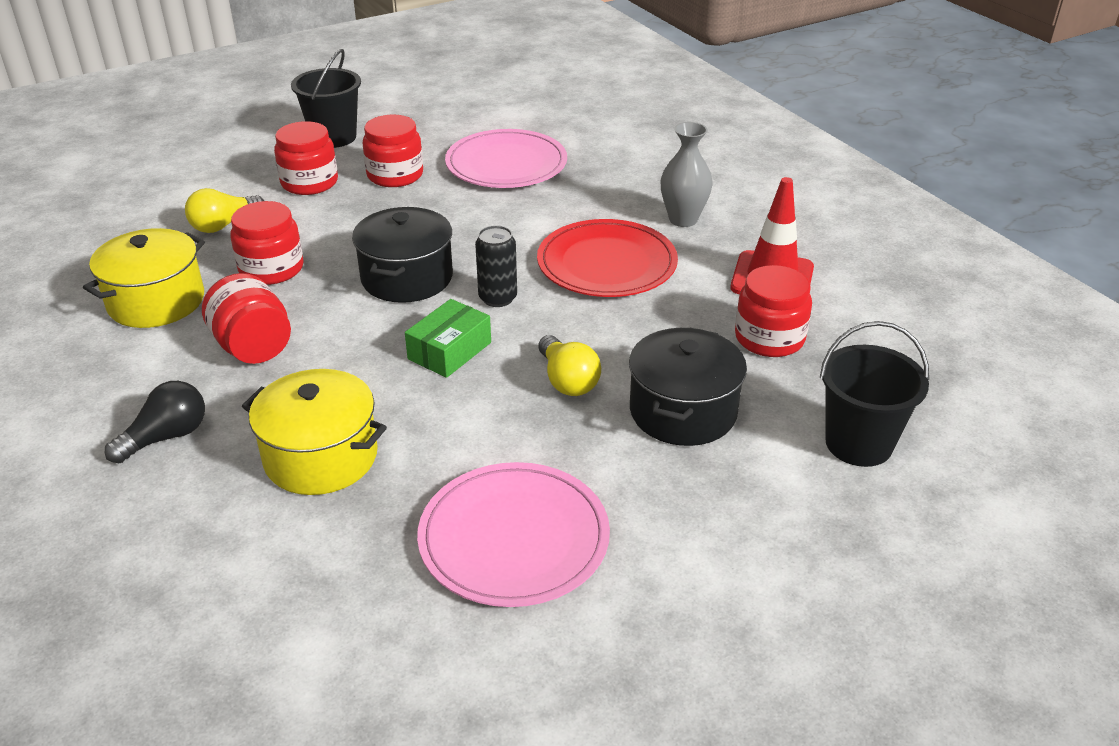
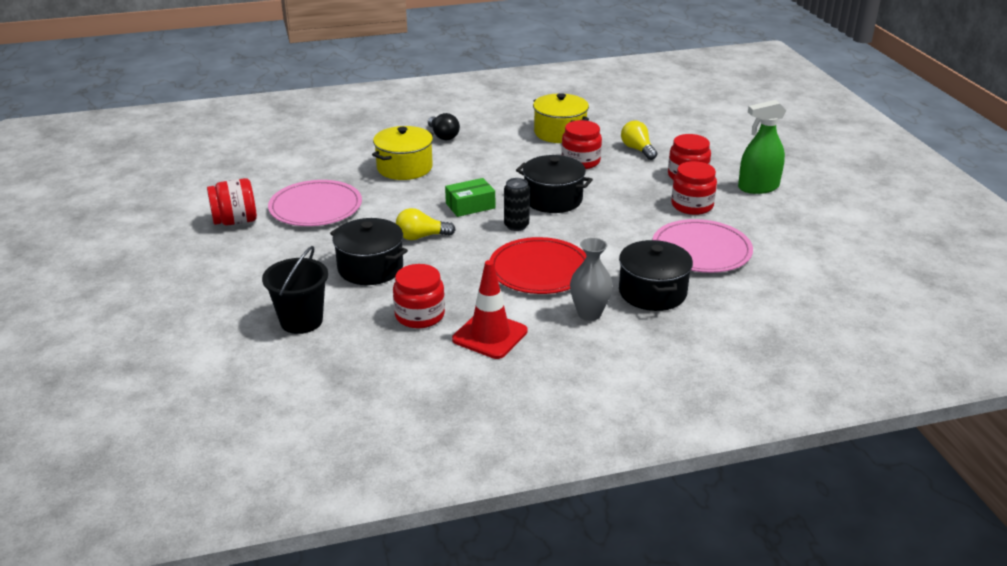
camera: 105 degrees right, 5 degrees down
red jar [202,273,291,364] -> red jar moved to [207,178,257,226]
black bucket [291,49,361,148] -> green spray bottle [738,100,786,194]
green box [405,299,491,378] -> green box turned 75 degrees counterclockwise [445,178,495,217]
none -> black pot [619,240,693,311]

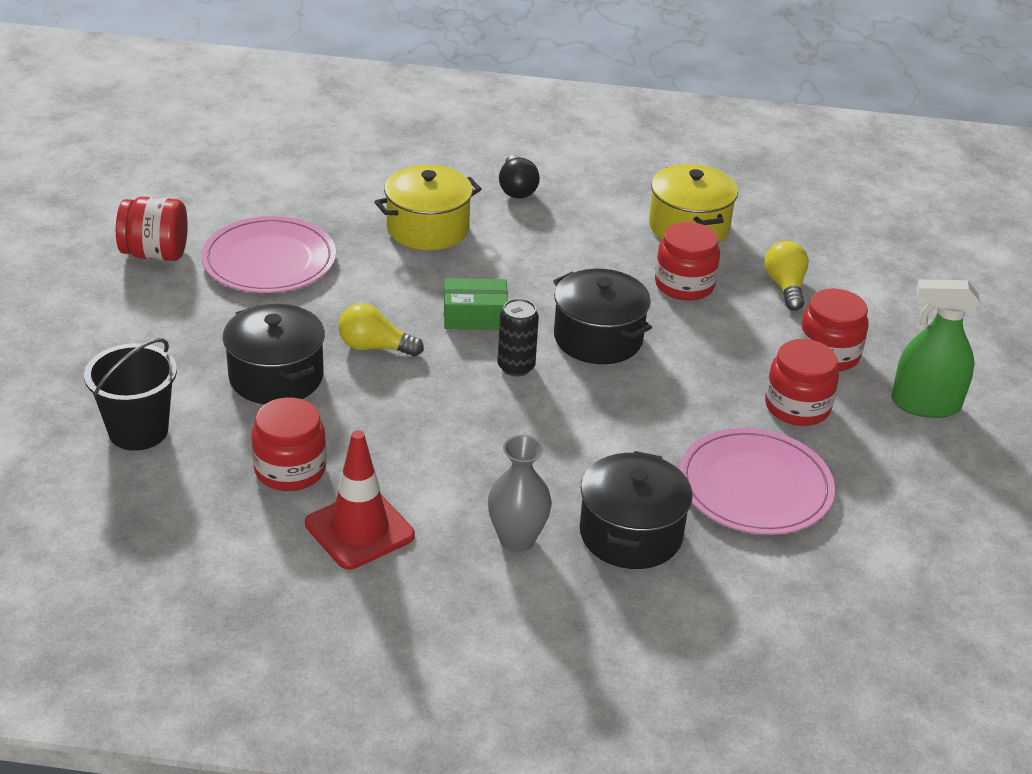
camera: 20 degrees right, 5 degrees up
red plate [490,237,586,294] -> none

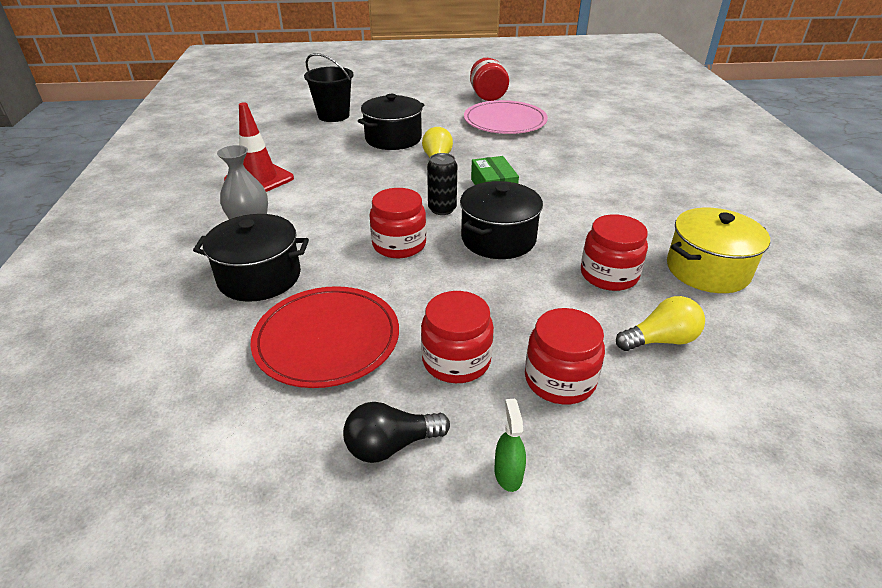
camera: 80 degrees right, 0 degrees up
red jar [251,397,326,491] -> red jar moved to [369,188,426,258]
yellow pot [374,165,482,250] -> none
black light bulb [499,155,540,199] -> black light bulb moved to [343,402,450,463]
pink plate [679,428,835,535] -> red plate [250,286,399,388]
green spray bottle [891,280,980,418] -> green spray bottle [494,399,526,492], size x0.48

